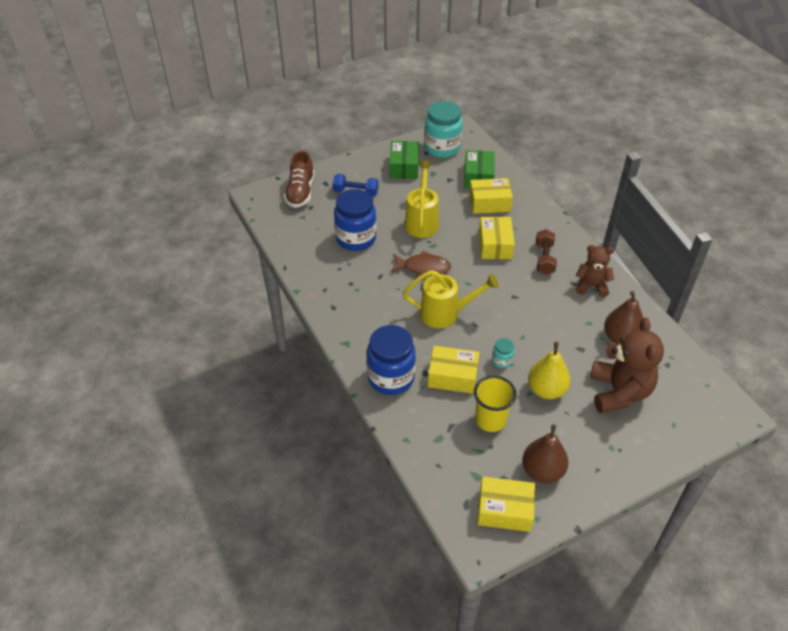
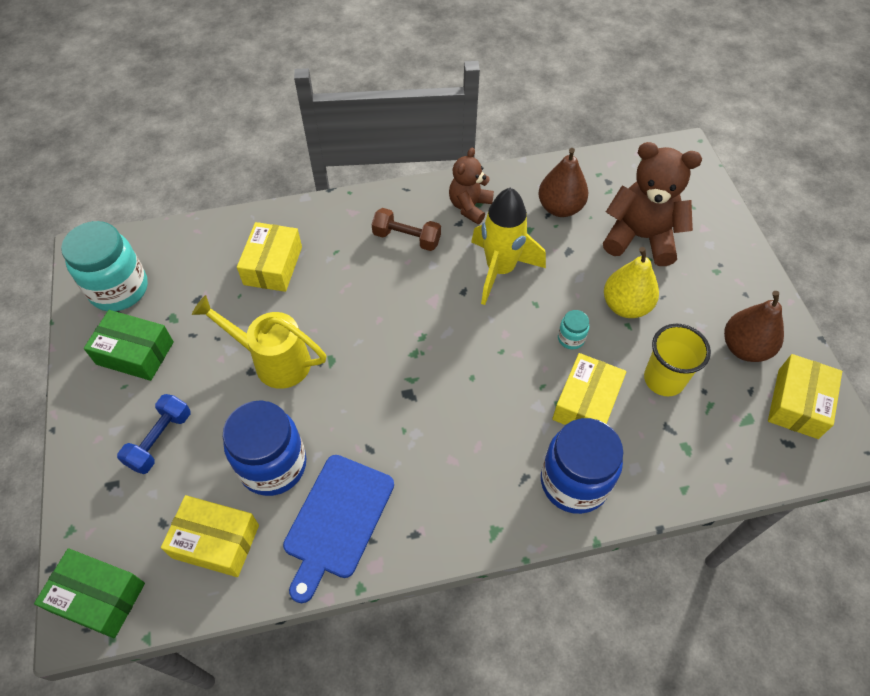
camera: 75 degrees left, 10 degrees up
brown shoe [284,151,314,208] -> none
brown fish [391,251,451,276] -> none
yellow watering can [403,270,499,329] -> none
green box [464,150,495,188] -> green box moved to [34,548,145,638]
yellow box [479,217,515,259] -> yellow box moved to [161,495,259,577]
none -> blue cutting board [283,455,394,603]
none -> yellow rocket [471,187,546,305]

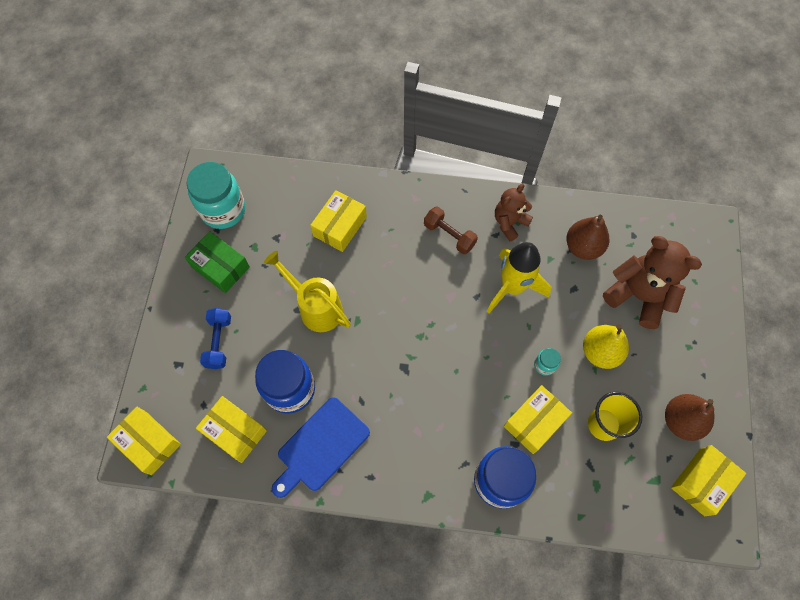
camera: 20 degrees right, 10 degrees up
green box [34,548,145,638] -> yellow box [107,407,181,475]
blue dumbbell [117,394,191,474] -> blue dumbbell turned 45 degrees counterclockwise [200,308,231,369]

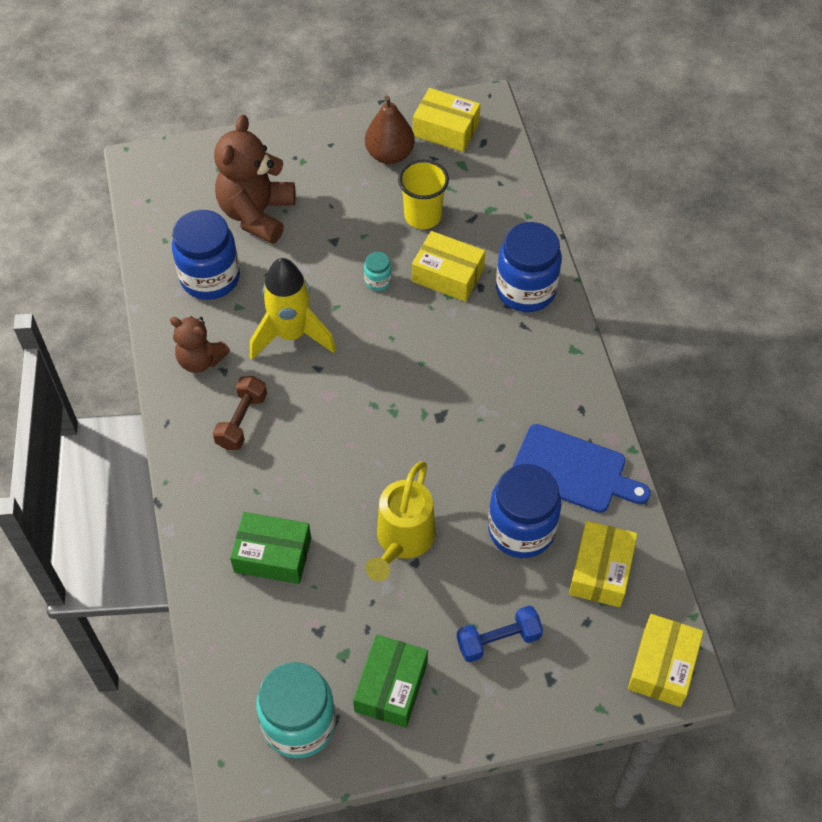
camera: 110 degrees left, 10 degrees down
yellow box [310,190,367,252] -> green box [230,512,311,584]
brown pear [566,215,609,260] -> blue jar [172,210,240,300]
yellow pear [583,324,629,369] -> none

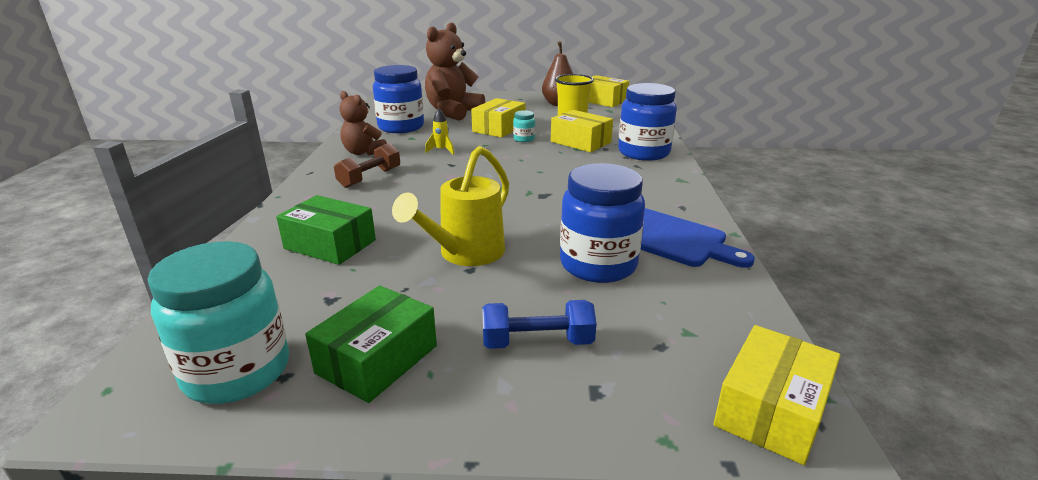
camera: 15 degrees right, 30 degrees down
yellow rocket [250,258,336,360] -> yellow rocket [425,108,454,155], size x0.42
yellow box [569,521,637,607] -> yellow box moved to [471,98,525,138]

